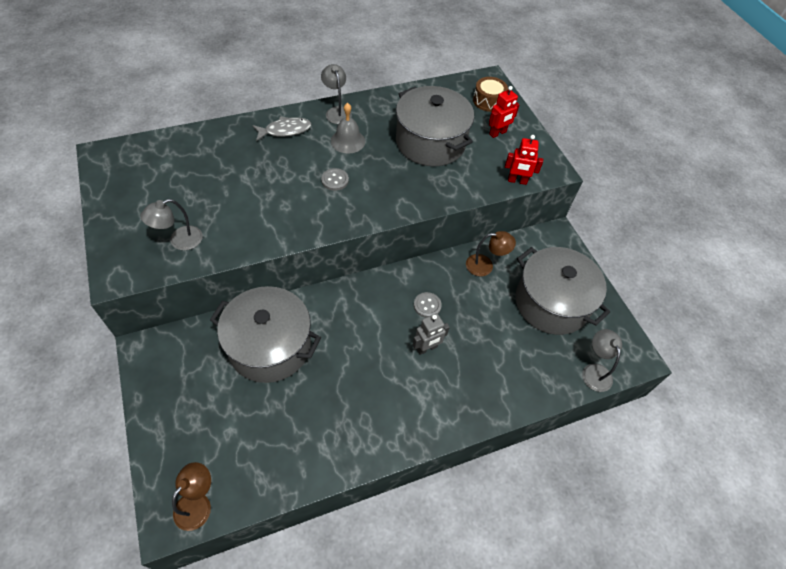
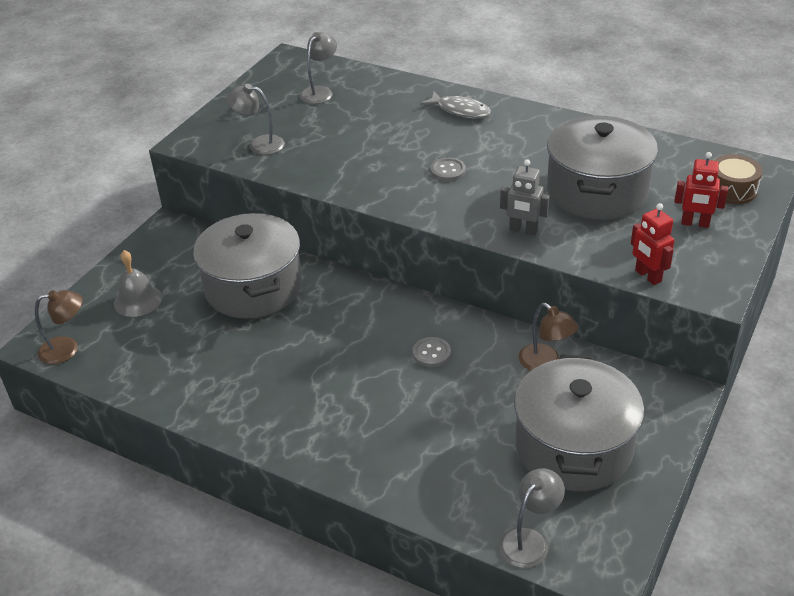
camera: 55 degrees right, 15 degrees down
grey lamp [321,64,352,124] -> grey lamp moved to [300,32,337,104]
grey bell [331,103,365,154] -> grey bell moved to [114,250,162,317]
grey robot [413,313,450,355] -> grey robot moved to [500,159,550,236]

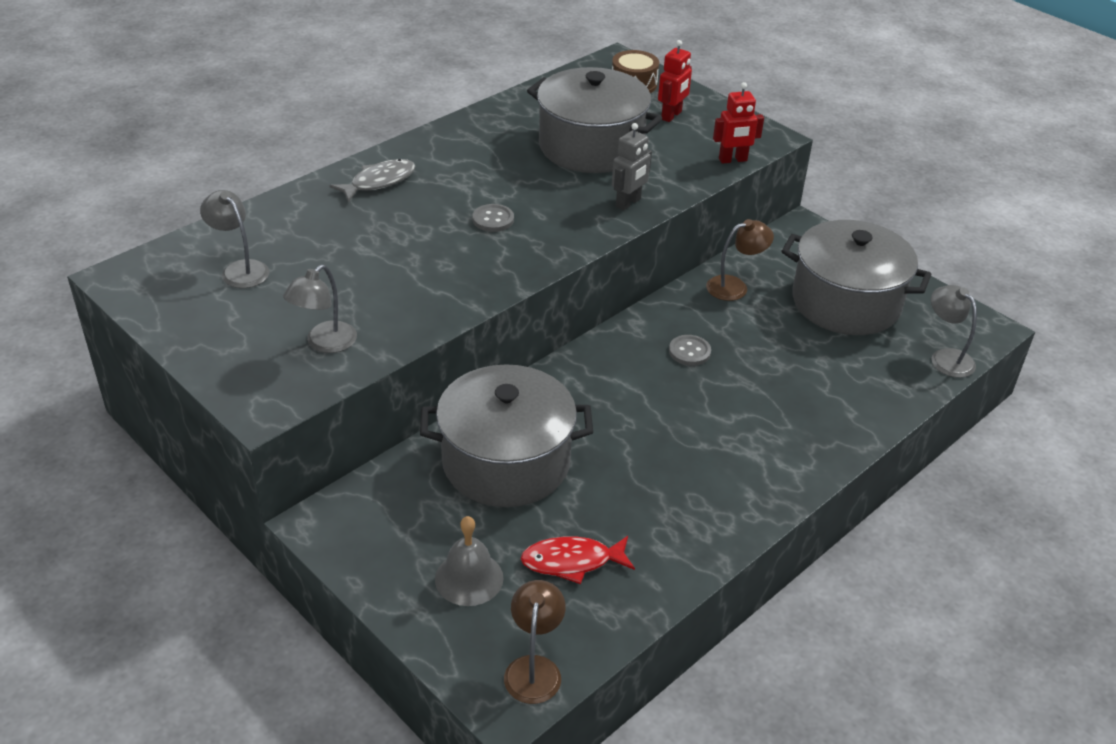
camera: 75 degrees left, 0 degrees up
none -> red fish [521,536,635,584]

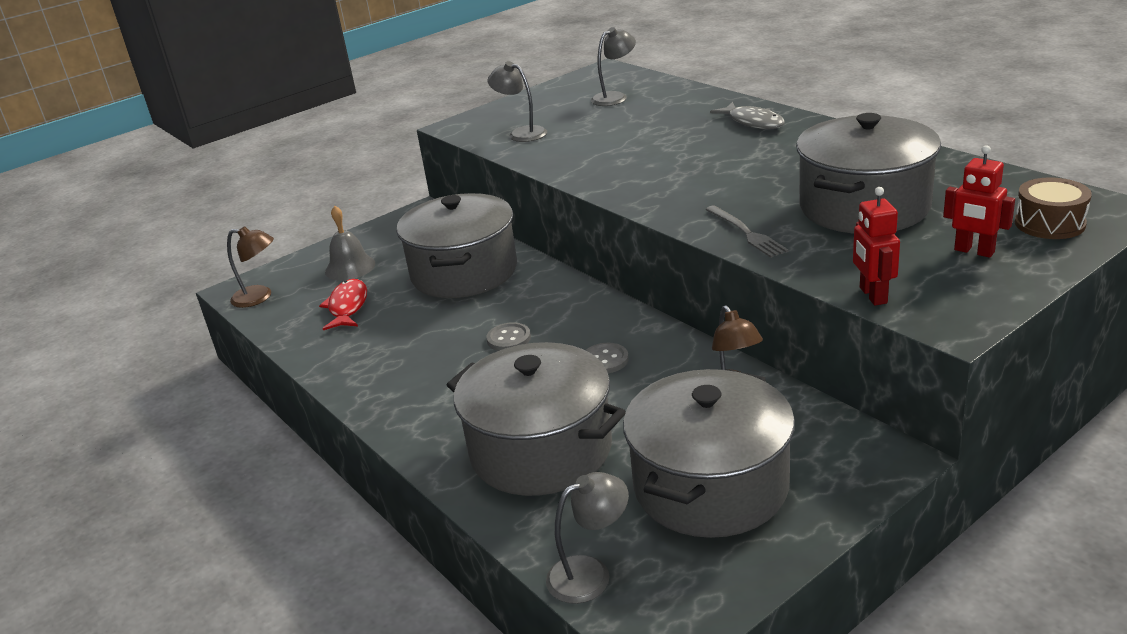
camera: 100 degrees right, 10 degrees down
grey button [472,204,514,232] -> grey button moved to [486,322,531,351]
grey robot [612,123,652,211] -> grey fork [705,205,789,258]
none -> grey pot [447,342,626,496]

